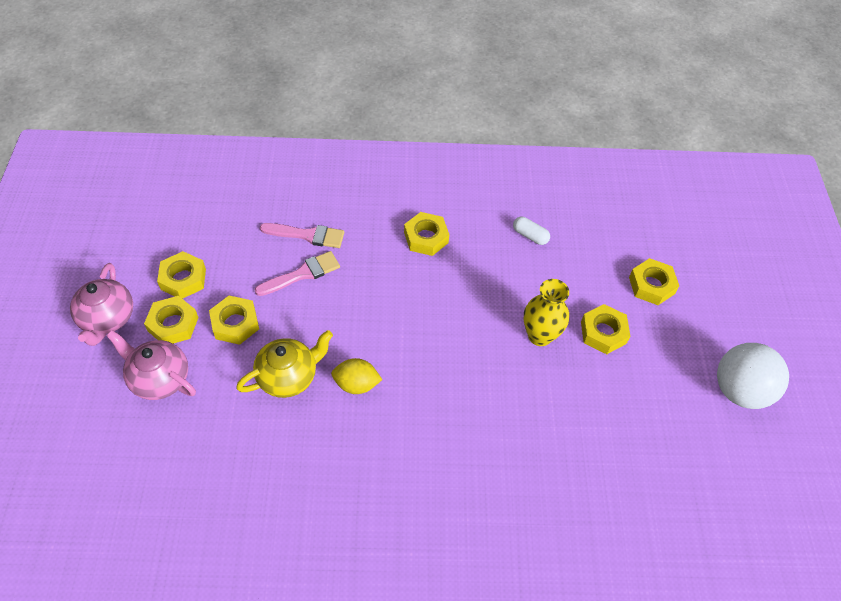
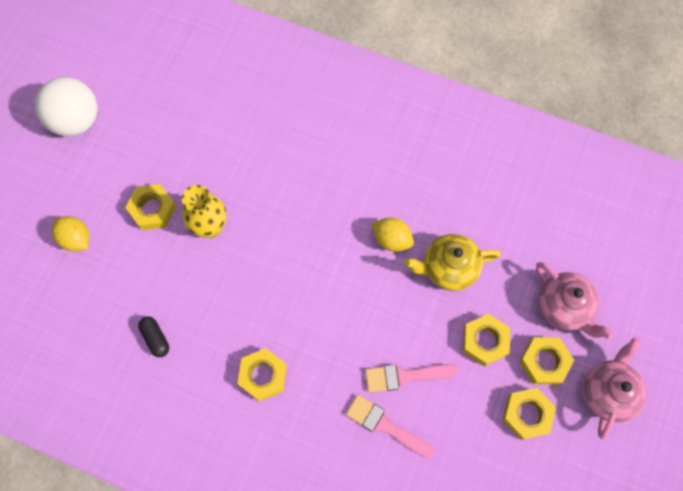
camera: 155 degrees left, 15 degrees up
white capsule [513,217,550,245] -> black capsule [138,316,169,357]
yellow nut [629,258,679,305] -> yellow lemon [52,216,89,251]

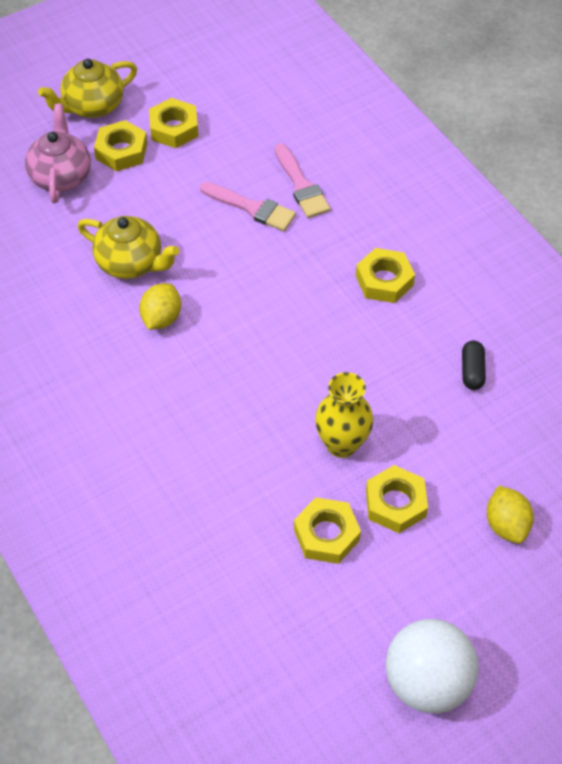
camera: 145 degrees left, 15 degrees down
yellow lemon [371,218,414,252] -> yellow lemon turned 45 degrees clockwise [139,283,181,330]
yellow nut [463,314,510,366] -> yellow nut moved to [294,497,361,564]
pink teapot [583,337,647,439] -> yellow teapot [38,59,137,118]

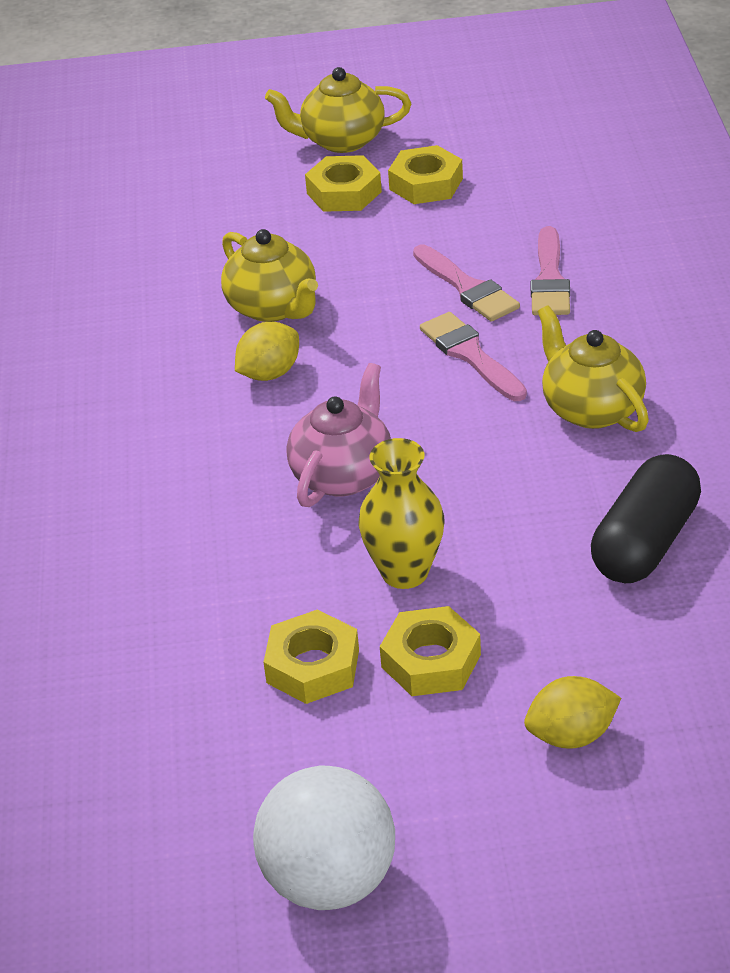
camera: 30 degrees right, 15 degrees down
pink teapot [25,104,91,204] -> pink teapot moved to [286,363,391,507]
yellow nut [356,248,415,303] -> yellow teapot [538,305,649,432]
black capsule [462,341,486,390] -> black capsule [591,454,701,583], size x1.96
yellow lemon [487,486,534,544] -> yellow lemon turned 60 degrees clockwise [524,676,621,749]
none -> pink brush [420,312,527,401]

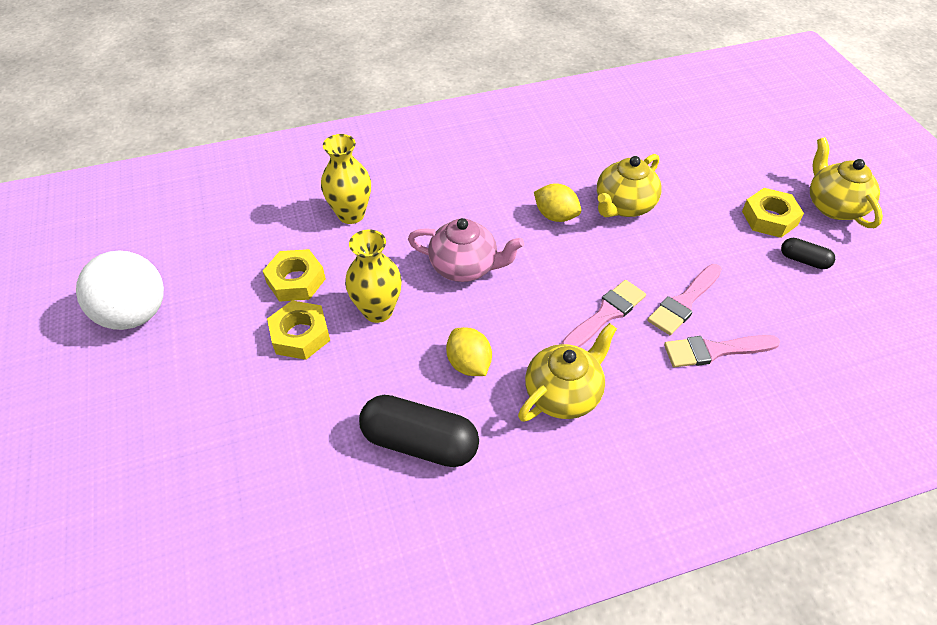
camera: 75 degrees right, 10 degrees up
yellow nut [388,145,463,204] -> black capsule [781,238,835,269]
yellow lemon [524,676,621,749] -> yellow lemon moved to [446,327,492,376]
none -> yellow vase [321,134,371,224]

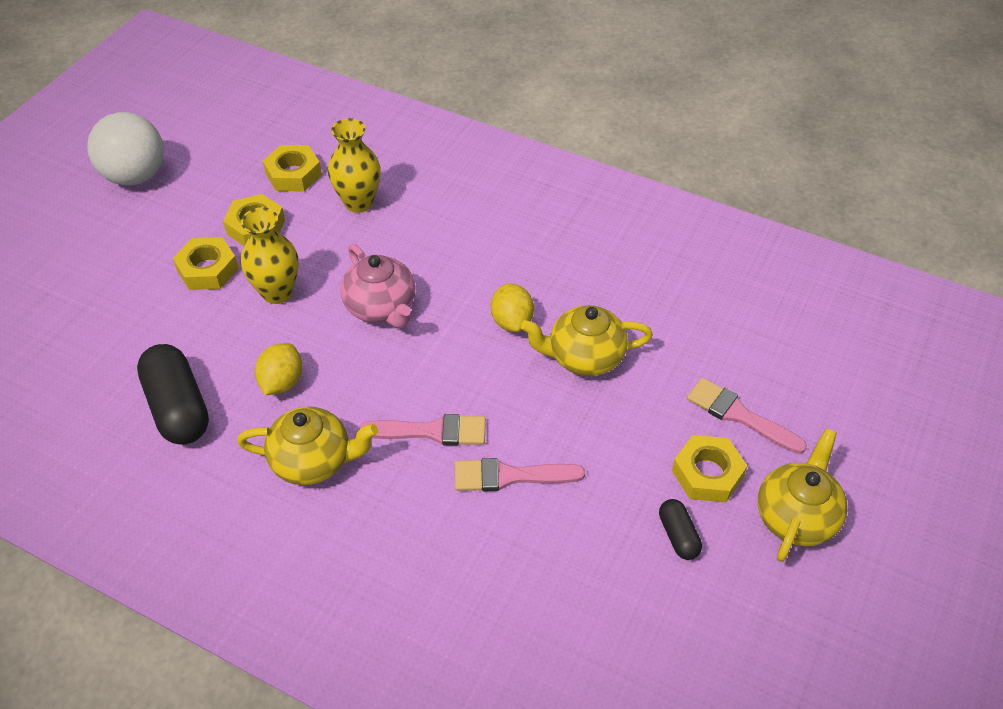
camera: 45 degrees right, 0 degrees up
pink brush [664,335,780,367] -> pink brush moved to [687,378,807,454]
none -> yellow nut [263,145,322,192]

